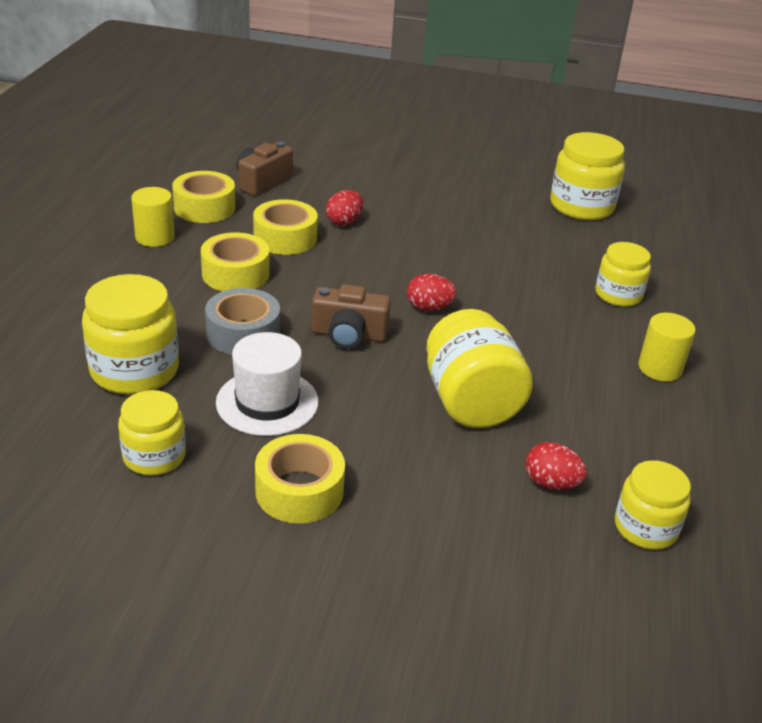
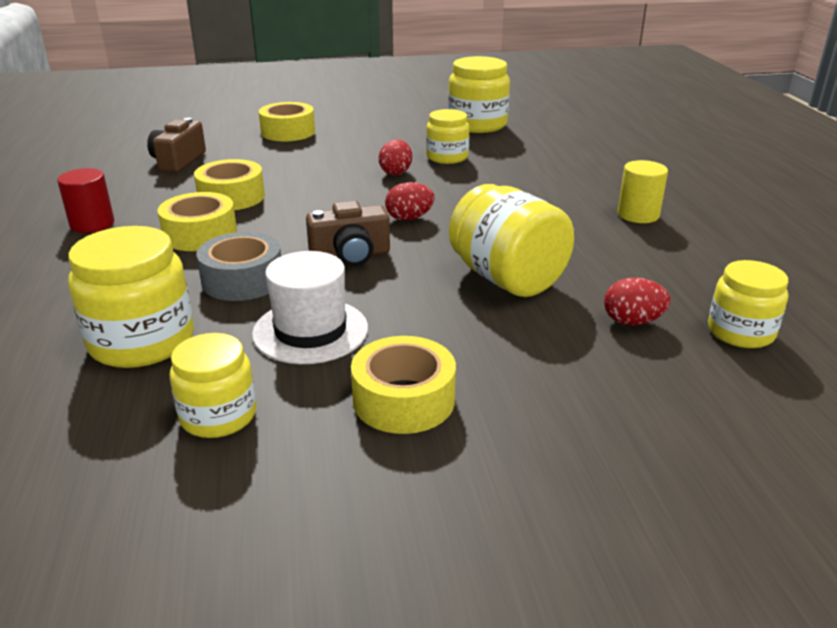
camera: 20 degrees left, 5 degrees down
yellow cylinder [131,187,175,247] -> red cylinder [57,168,114,233]
yellow tape [172,171,235,223] -> yellow tape moved to [259,102,315,141]
red egg [326,190,363,226] -> red egg moved to [379,139,412,175]
yellow jar [595,242,651,307] -> yellow jar moved to [426,109,470,164]

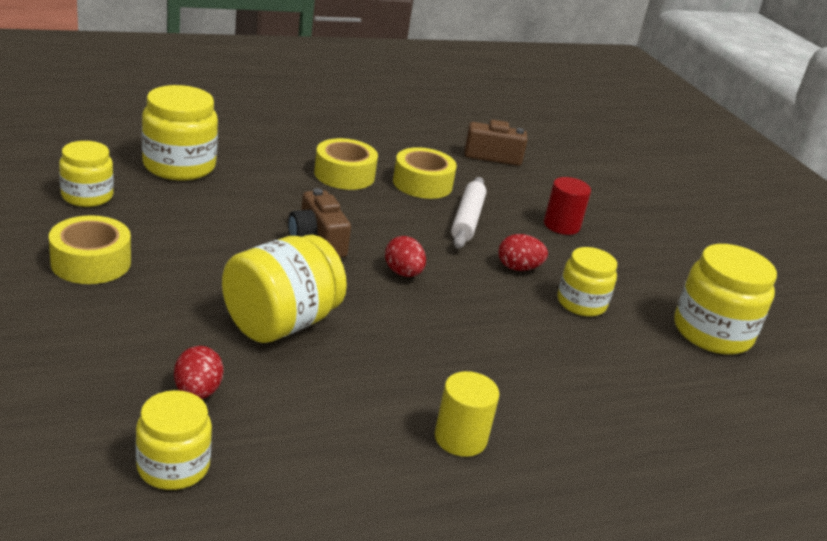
camera: 75 degrees right, 0 degrees up
red cylinder [57,168,114,233] -> red cylinder moved to [544,177,591,235]
grey tape [196,232,281,301] -> none
white hat [252,251,368,364] -> none
yellow tape [259,102,315,141] -> none
none -> white rolling pin [451,177,486,248]

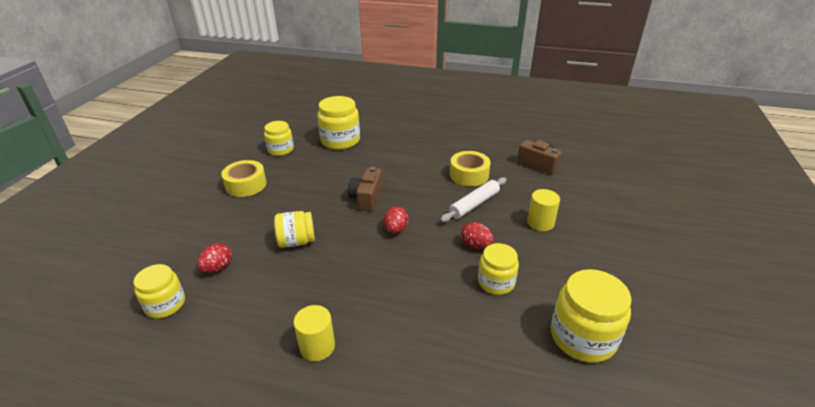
camera: 40 degrees right, 5 degrees up
yellow jar [222,235,347,343] -> yellow jar [274,211,315,248], size x0.64
yellow tape [314,138,378,190] -> none
red cylinder [544,177,591,235] -> yellow cylinder [527,189,560,231]

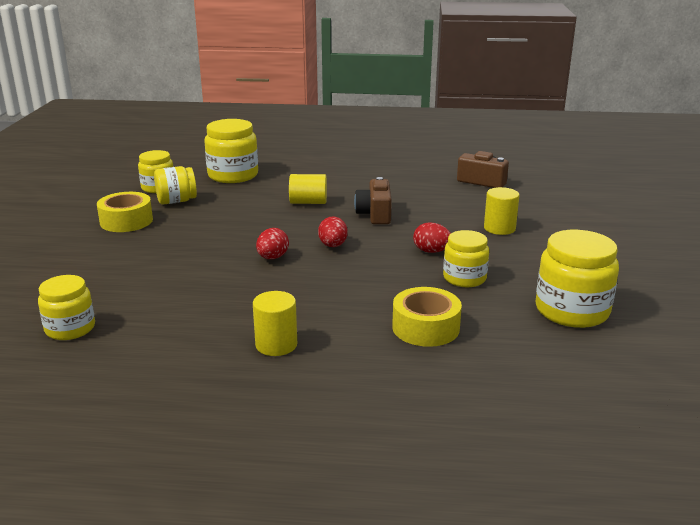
camera: 10 degrees left, 10 degrees down
red egg [197,243,232,273] -> red egg moved to [256,228,289,259]
yellow jar [274,211,315,248] -> yellow jar moved to [154,166,197,205]
brown camera [348,167,382,211] -> brown camera moved to [354,177,392,224]
white rolling pin [440,177,506,222] -> none
yellow tape [450,151,491,186] -> yellow tape moved to [392,287,462,347]
none -> yellow cylinder [289,174,327,204]

